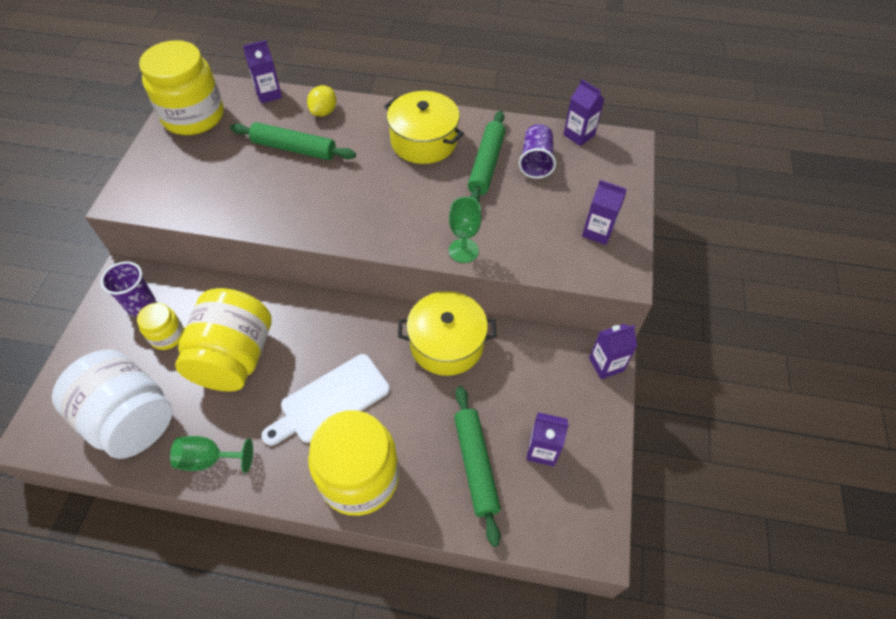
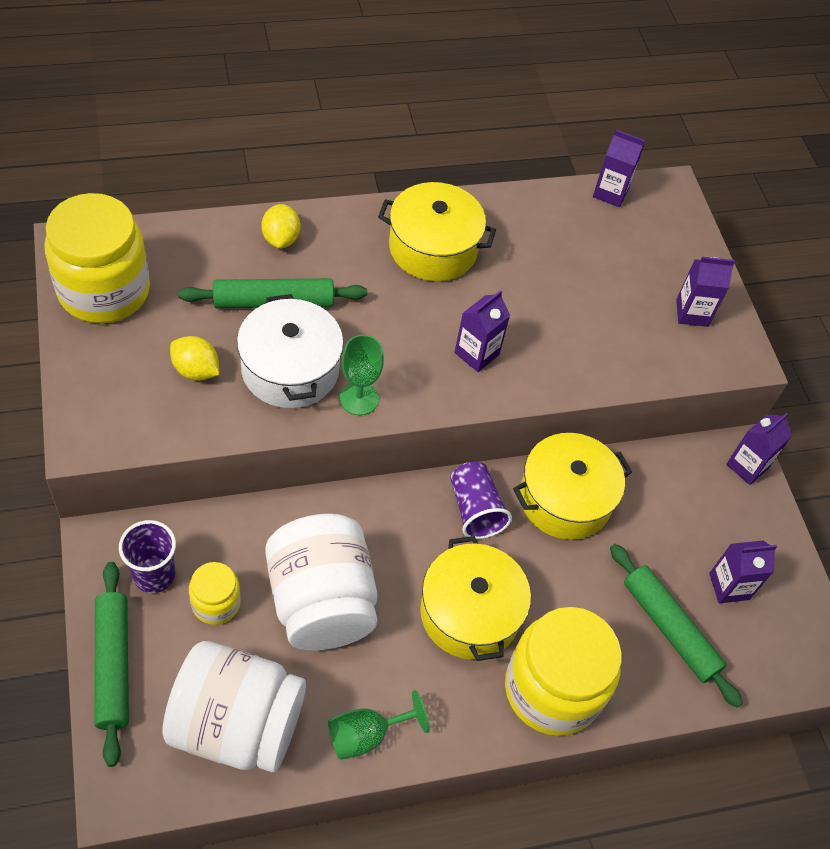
camera: 30 degrees left, 0 degrees up
yellow jar [175,288,272,392] -> white jar [265,514,377,651]
purple carton [243,40,282,104] -> purple carton moved to [454,290,510,372]
white cutting board [261,354,390,446] -> yellow pot [420,536,531,661]
green goblet [449,197,482,263] -> green goblet moved to [340,335,384,415]
green rolling pin [468,111,506,202] -> green rolling pin moved to [94,562,129,767]
purple cup [518,124,556,179] -> purple cup moved to [450,462,512,539]
none -> yellow lemon [170,336,219,381]
none -> white pot [237,294,344,408]

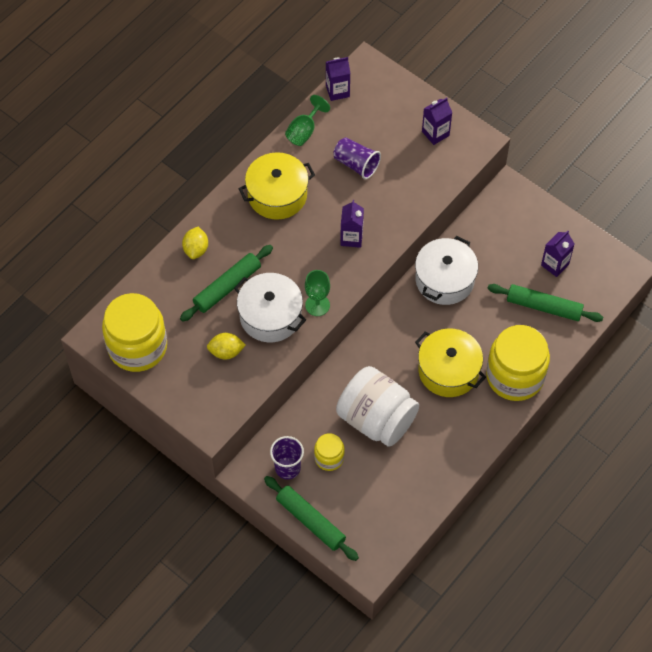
camera: 30 degrees left, 5 degrees up
white jar [162,641,306,773] -> none
yellow lemon [261,204,300,249] -> yellow lemon turned 45 degrees clockwise [182,227,208,259]
green goblet [328,690,429,760] -> green goblet moved to [285,95,330,146]
purple cup [450,462,512,539] -> purple cup moved to [333,137,381,179]
yellow pot [513,433,632,540] -> white pot [415,236,478,305]
purple carton [726,413,792,485] -> none

